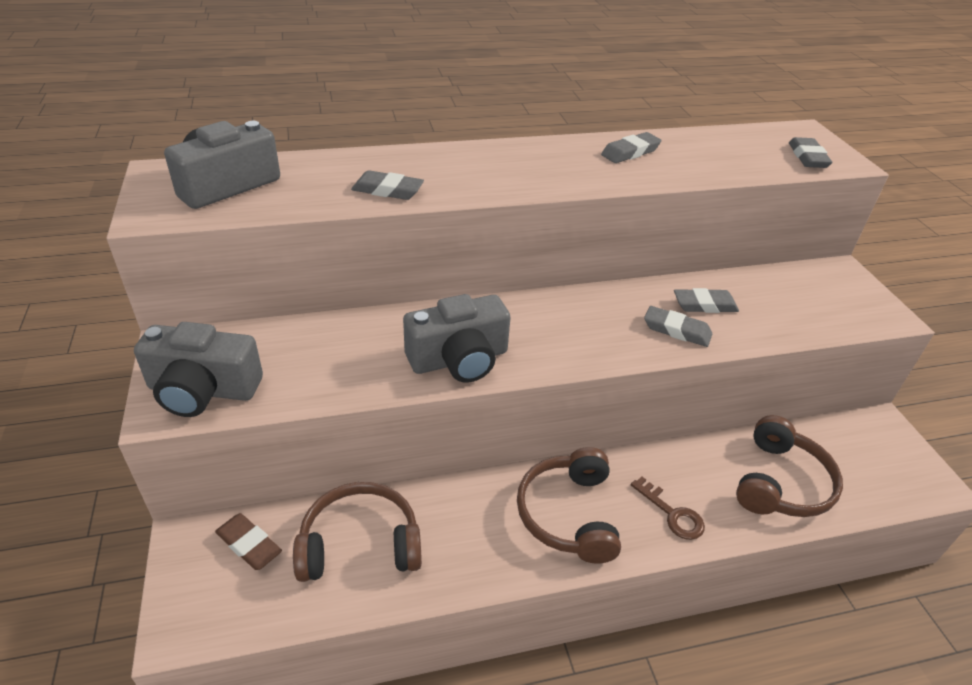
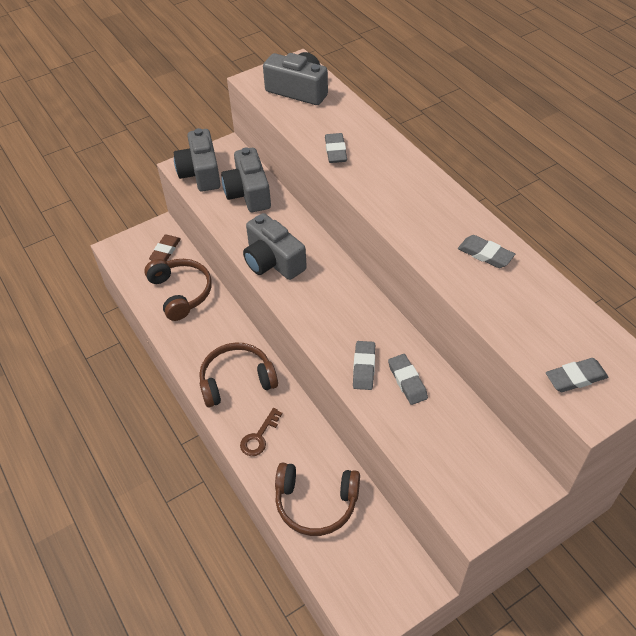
camera: 75 degrees right, 10 degrees up
none -> grey camera [221,148,271,212]

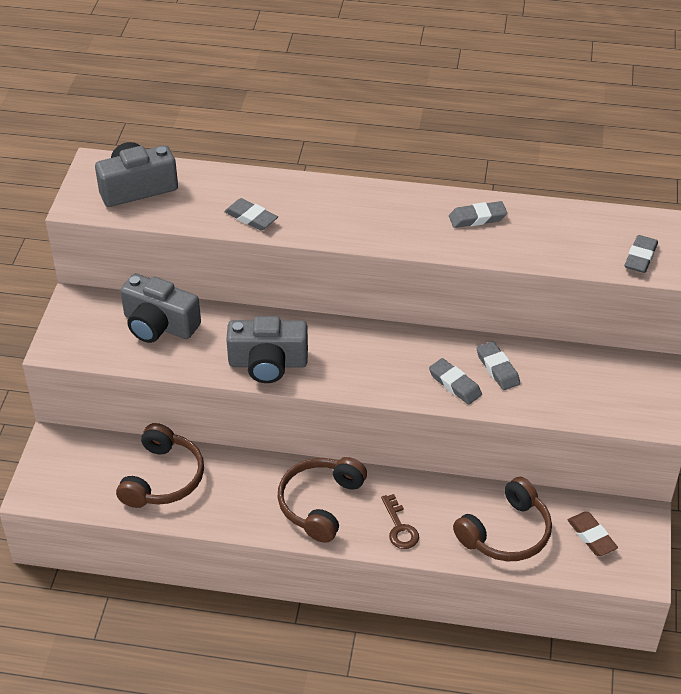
camera: 50 degrees left, 5 degrees down
brown headphones [144,259,212,321] -> brown headphones turned 90 degrees clockwise [116,423,204,508]
brown eraser [149,235,181,261] -> brown eraser moved to [568,512,618,556]
grey camera [174,128,221,192] -> none
grey eraser [388,354,428,405] -> grey eraser turned 45 degrees clockwise [476,341,520,390]

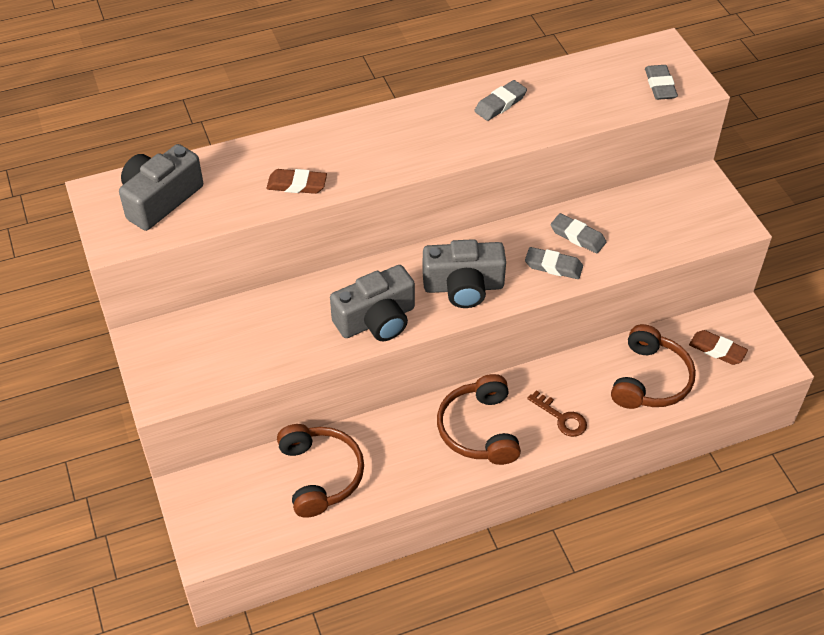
camera: 30 degrees left, 5 degrees up
grey camera [120,274,201,343] -> grey camera moved to [422,239,506,308]
grey eraser [224,198,278,231] -> brown eraser [267,169,327,194]

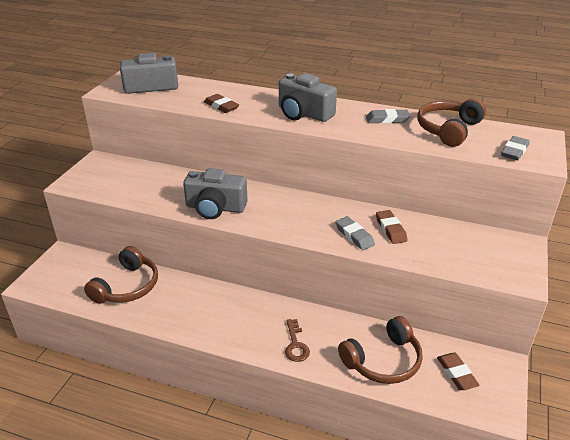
camera: 40 degrees right, 15 degrees down
grey camera [422,239,506,308] -> grey camera moved to [279,73,337,122]
brown headphones [437,374,521,465] -> brown headphones moved to [417,98,486,147]
grey eraser [550,213,606,254] -> brown eraser [376,210,408,244]

